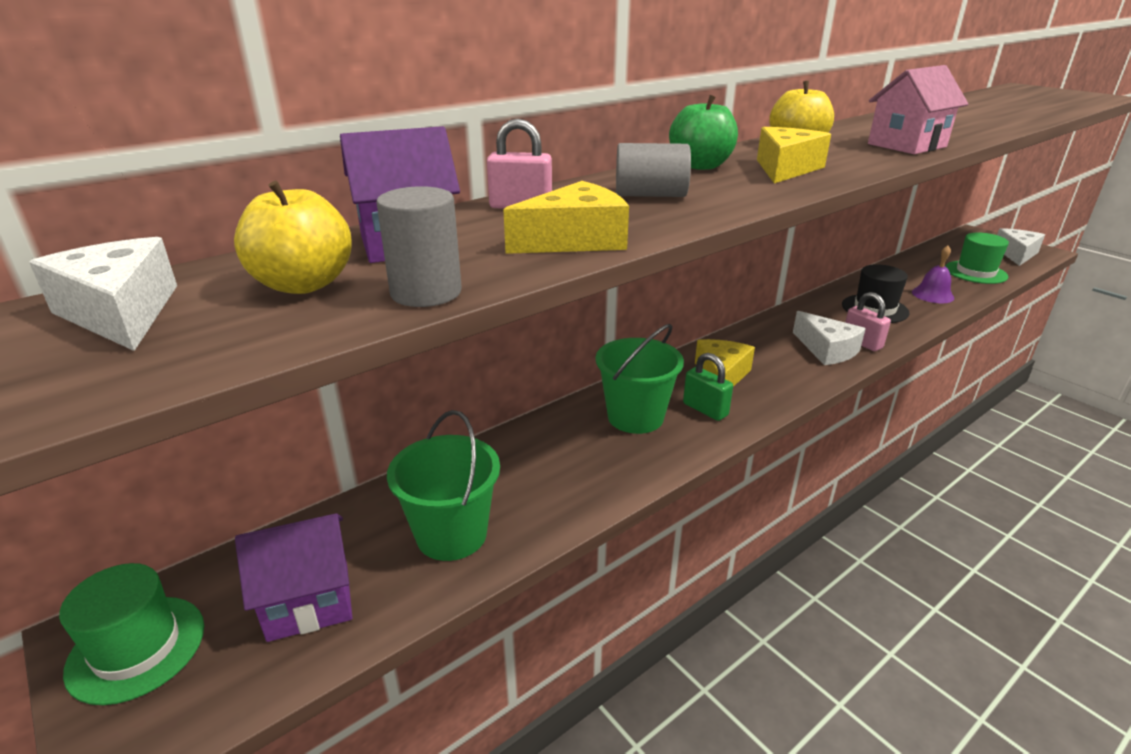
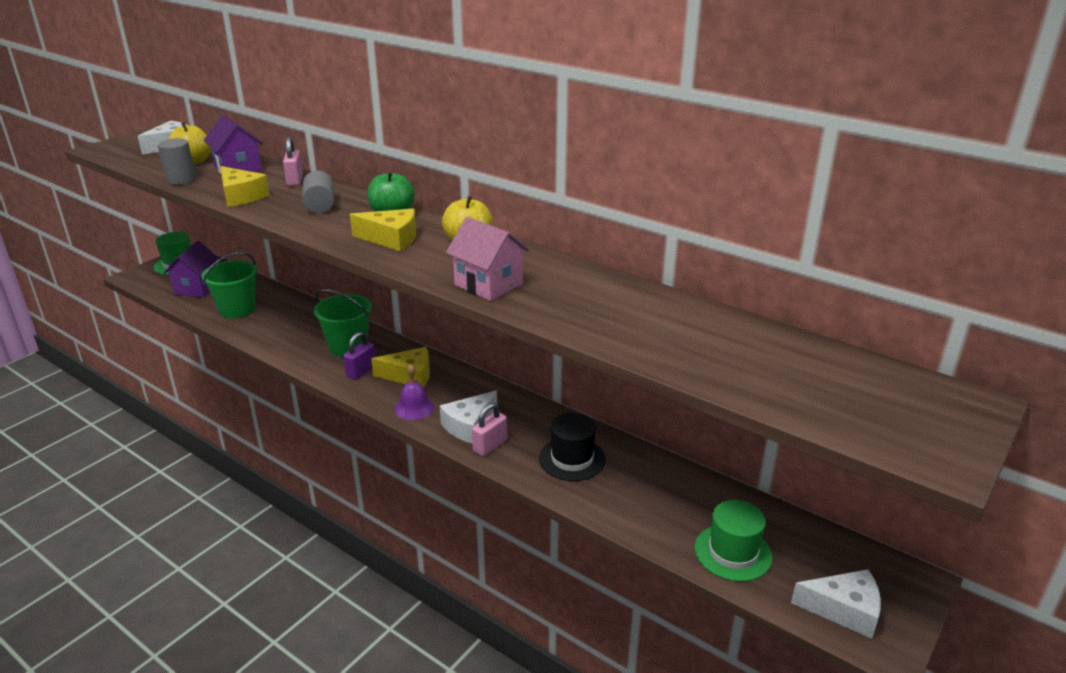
camera: 75 degrees right, 0 degrees up
purple house [235,513,352,642] -> purple house turned 45 degrees clockwise [164,241,220,297]
green padlock [683,353,733,421] -> purple padlock [343,332,376,380]
purple bell [912,246,954,303] -> purple bell moved to [395,364,434,420]

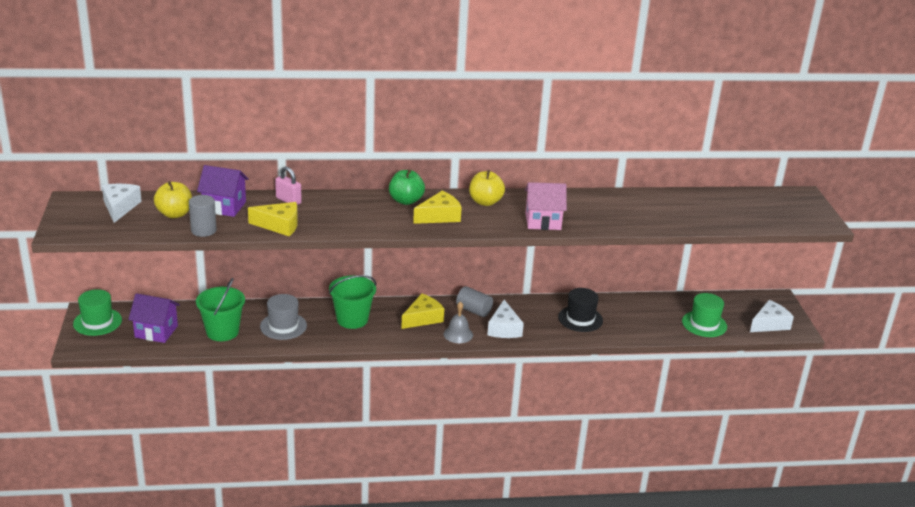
camera: 45 degrees left, 0 degrees up
purple house [164,241,220,297] -> purple house turned 45 degrees counterclockwise [128,293,180,343]
grey cylinder [302,171,334,214] -> grey cylinder moved to [456,286,493,317]
purple padlock [343,332,376,380] -> none
purple bell [395,364,434,420] -> grey bell [444,301,473,343]
pink padlock [472,403,507,456] -> none
none -> grey hat [260,294,307,340]

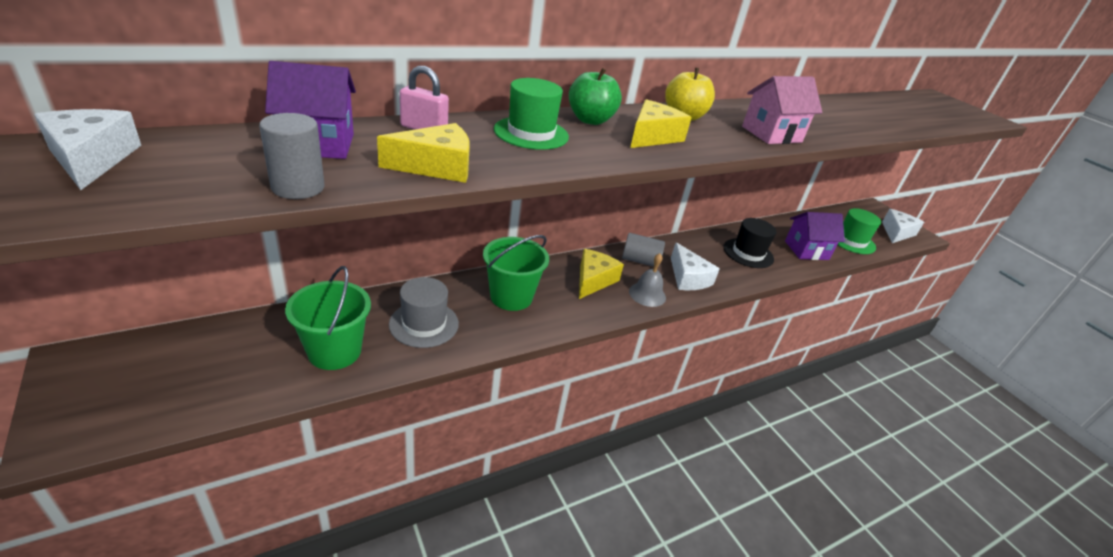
camera: 25 degrees left, 5 degrees up
green hat [73,289,122,336] -> green hat moved to [494,78,569,150]
purple house [128,293,180,343] -> purple house moved to [785,212,845,260]
yellow apple [154,181,192,218] -> none

